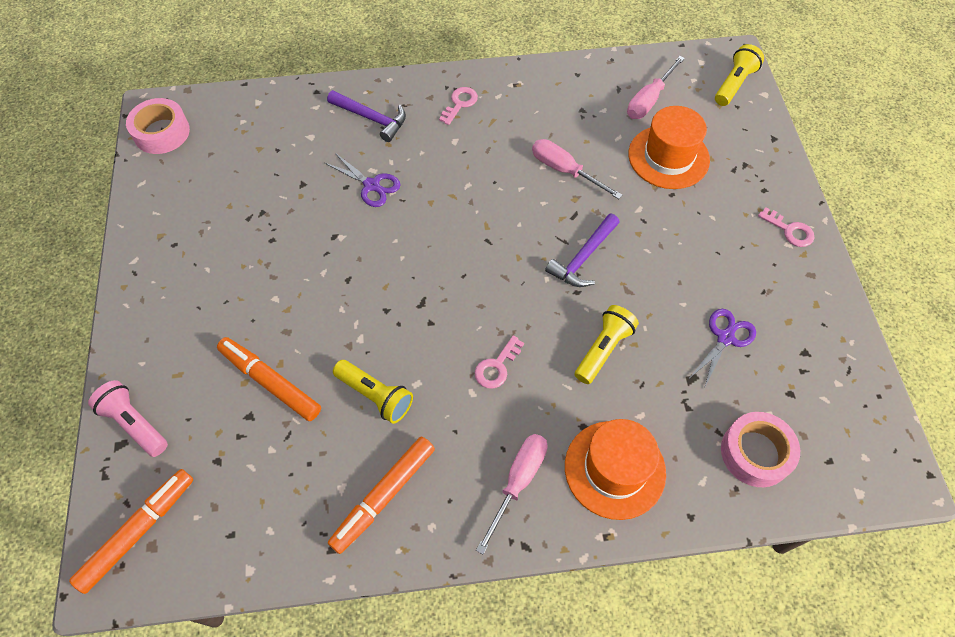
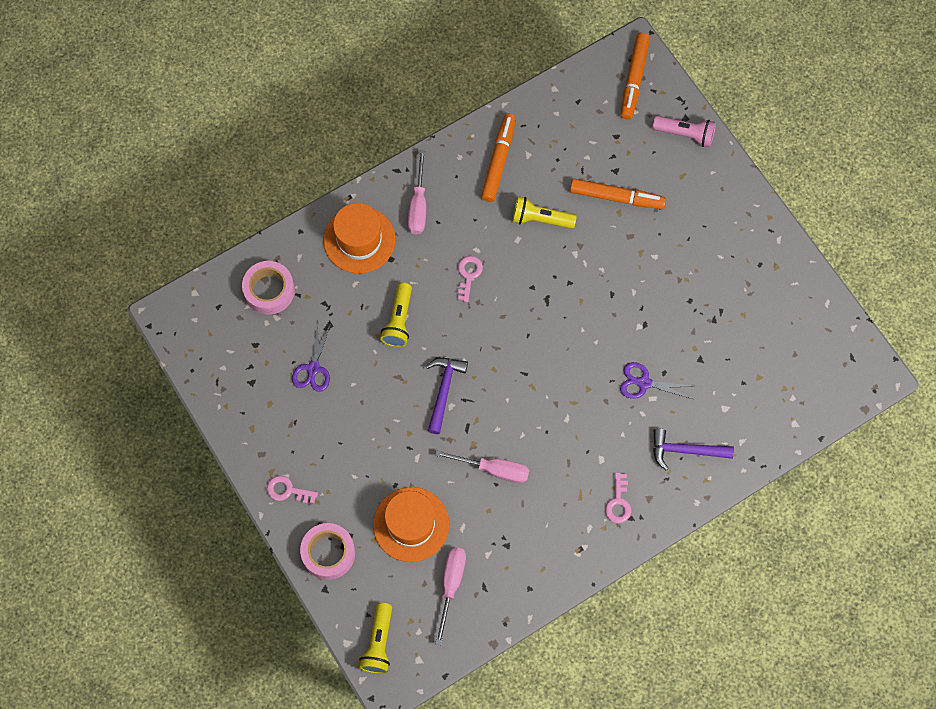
camera: 155 degrees right, 10 degrees up
pink tape [126,98,190,154] -> pink tape moved to [300,523,355,580]

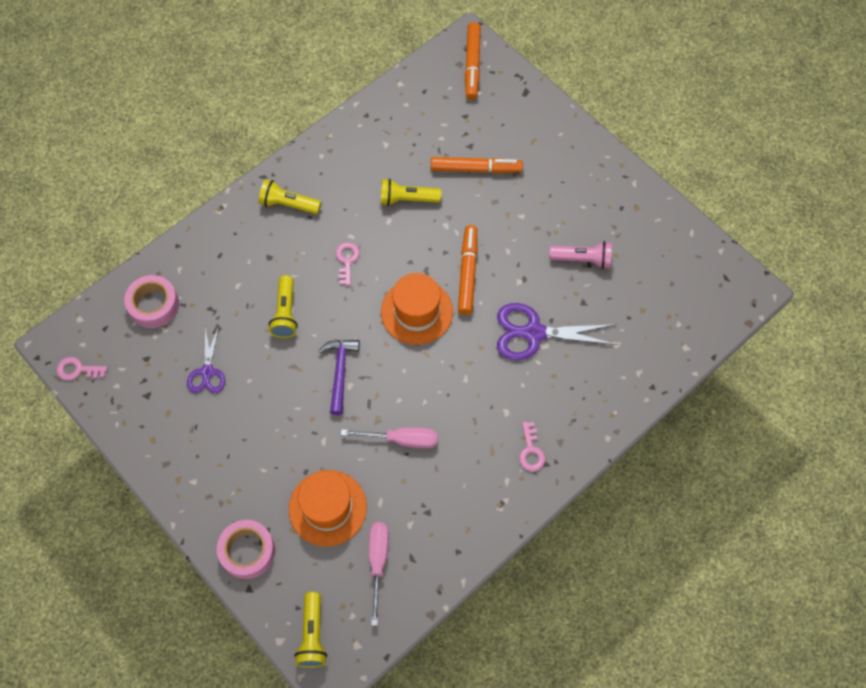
camera: 10 degrees left, 5 degrees down
pink key [267,475,318,504] -> pink key moved to [57,357,107,380]
orange hat [323,203,395,273] -> orange hat moved to [381,273,453,345]
pink screwdriver [408,149,426,234] -> yellow flashlight [259,179,321,214]
orange marker [481,113,516,202] -> orange marker moved to [458,225,478,315]
purple scissors [620,362,695,399] -> purple scissors [497,303,618,360], size x1.66
pink flashlight [652,116,716,147] -> pink flashlight moved to [549,241,612,269]
purple hammer [653,429,734,470] -> none

